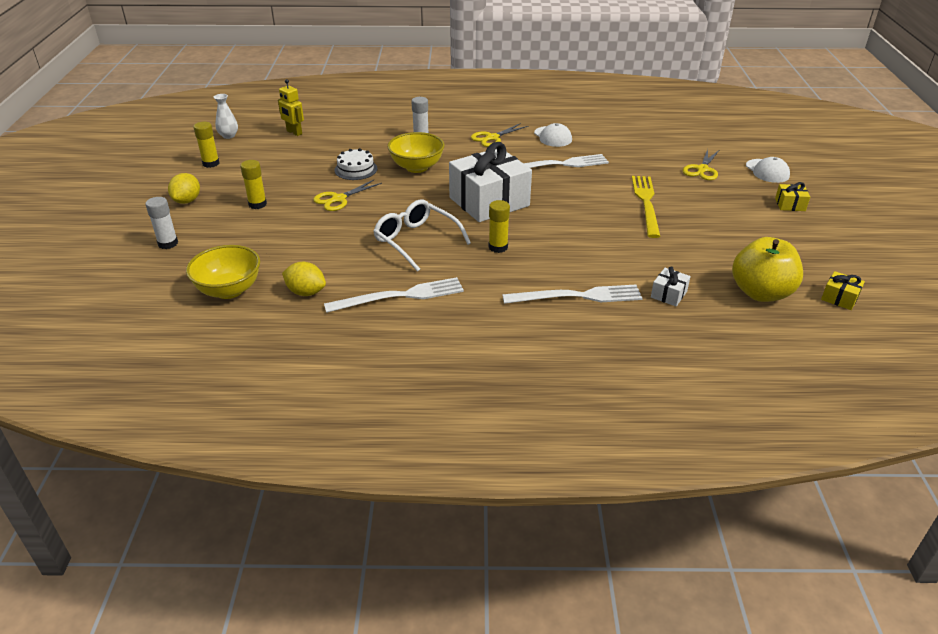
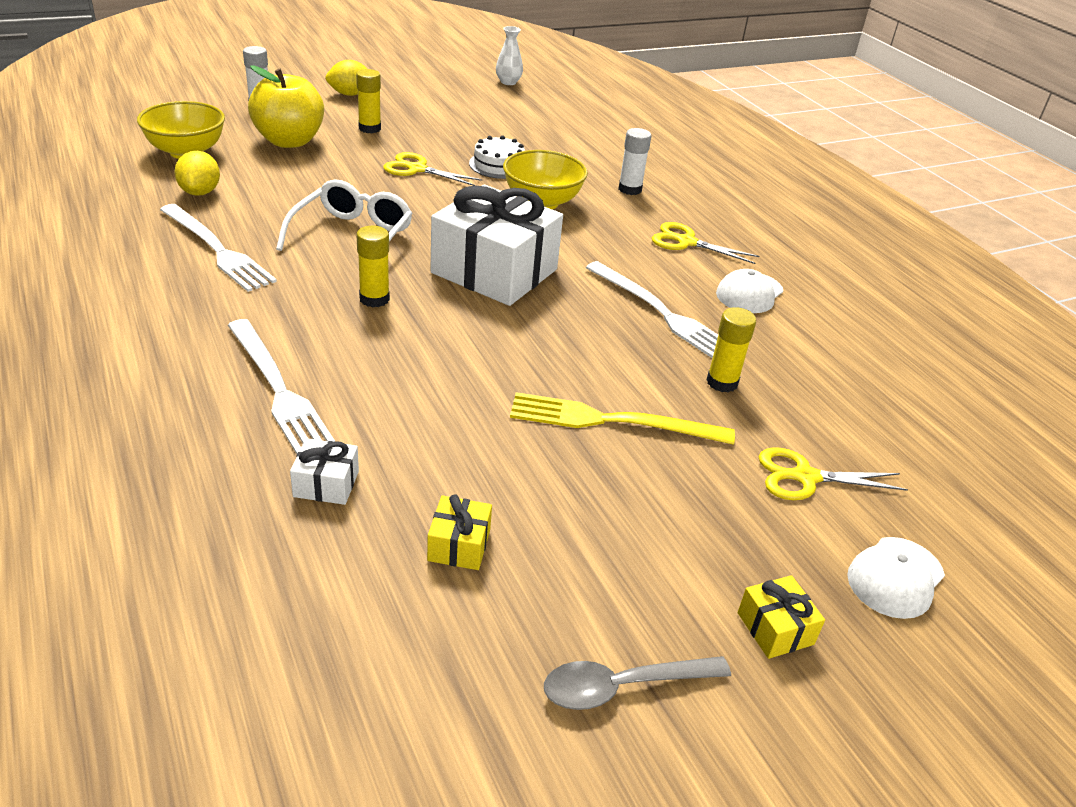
camera: 60 degrees right, 0 degrees up
yellow glue stick [193,122,220,168] -> yellow glue stick moved to [706,307,756,392]
yellow robot [278,79,304,136] -> none
yellow fork [632,176,660,238] -> yellow fork turned 150 degrees counterclockwise [510,392,735,445]
yellow apple [732,237,803,302] -> yellow apple moved to [248,65,324,148]
yellow gift [821,271,865,310] -> yellow gift moved to [427,494,492,570]
none -> grey spoon [544,656,731,710]

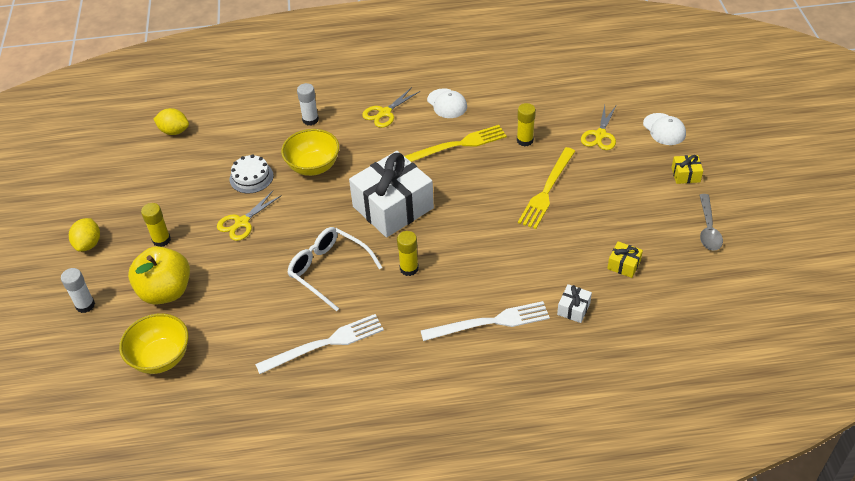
camera: 65 degrees left, 10 degrees up
yellow lemon [175,151,220,196] -> yellow lemon moved to [154,108,189,135]
white vase [496,26,523,85] -> none
white fork [586,261,718,358] -> yellow fork [405,125,507,162]

